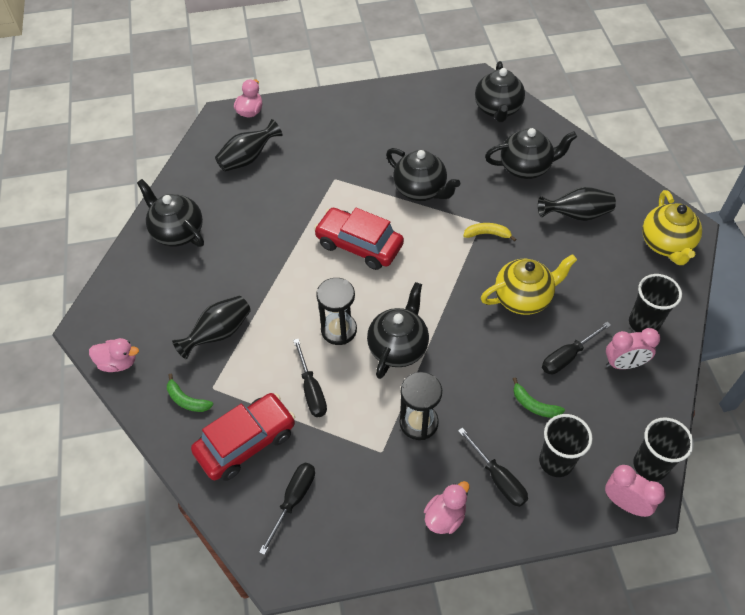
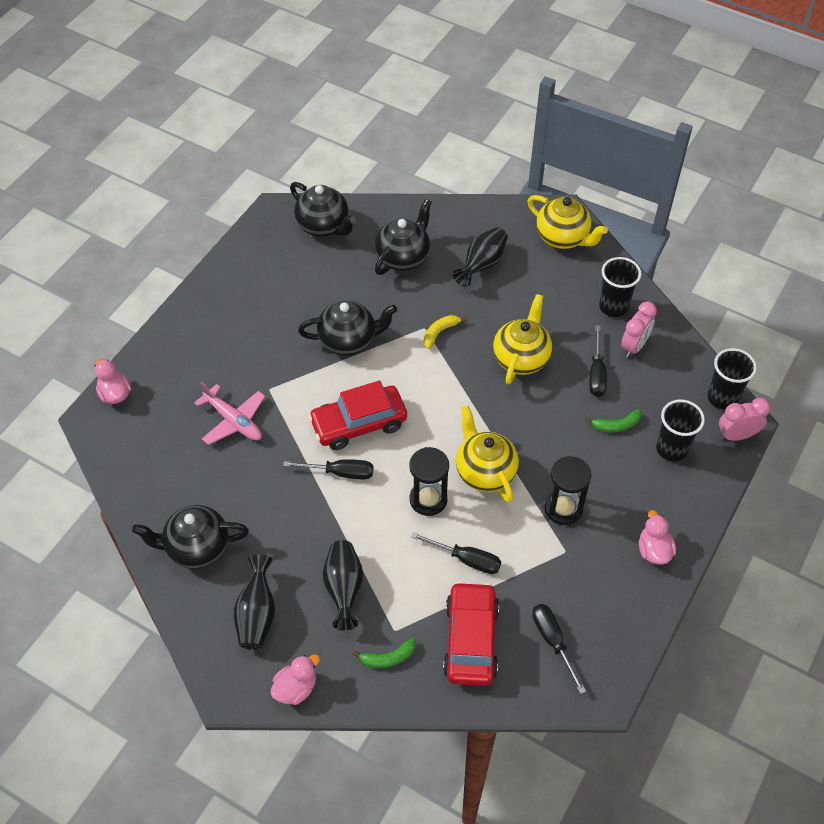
camera: 50 degrees left, 0 degrees up
black vase [215,119,282,172] -> black vase moved to [234,555,276,650]
black teapot [367,282,429,379] -> yellow teapot [456,405,519,503]
black screwdriver [458,427,528,507] -> black screwdriver moved to [283,459,373,479]
none -> pink plane [194,382,265,445]

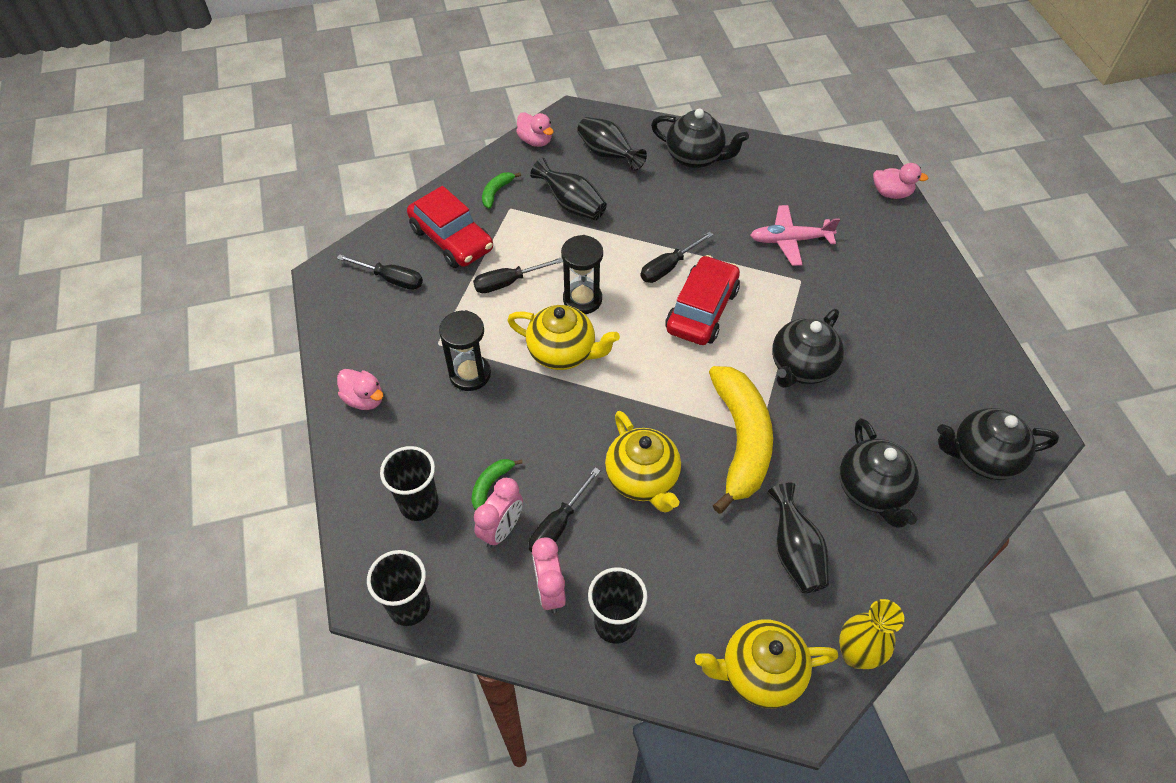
camera: 135 degrees right, 0 degrees up
black teapot [132,505,249,569] -> black teapot turned 75 degrees clockwise [651,109,749,169]
pink duck [271,654,320,705] -> pink duck turned 45 degrees counterclockwise [516,112,554,147]
yellow banana [424,315,467,349] -> yellow banana [709,366,773,514], size x2.41
black screwdriver [590,325,607,397] -> black screwdriver turned 105 degrees counterclockwise [528,467,601,552]
pink clock [719,398,771,441] -> pink clock moved to [474,478,523,548]
none -> yellow vase [839,599,904,669]

